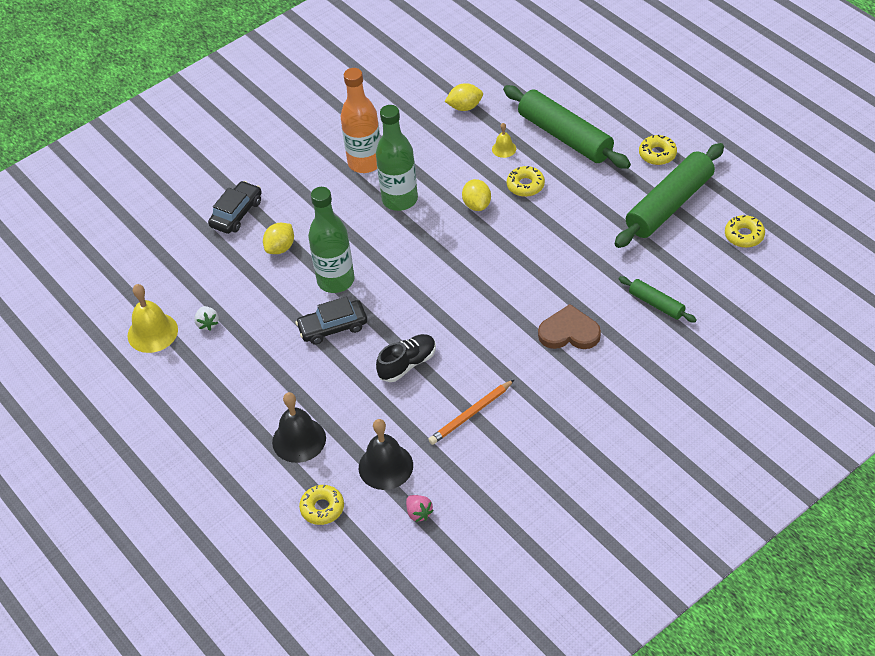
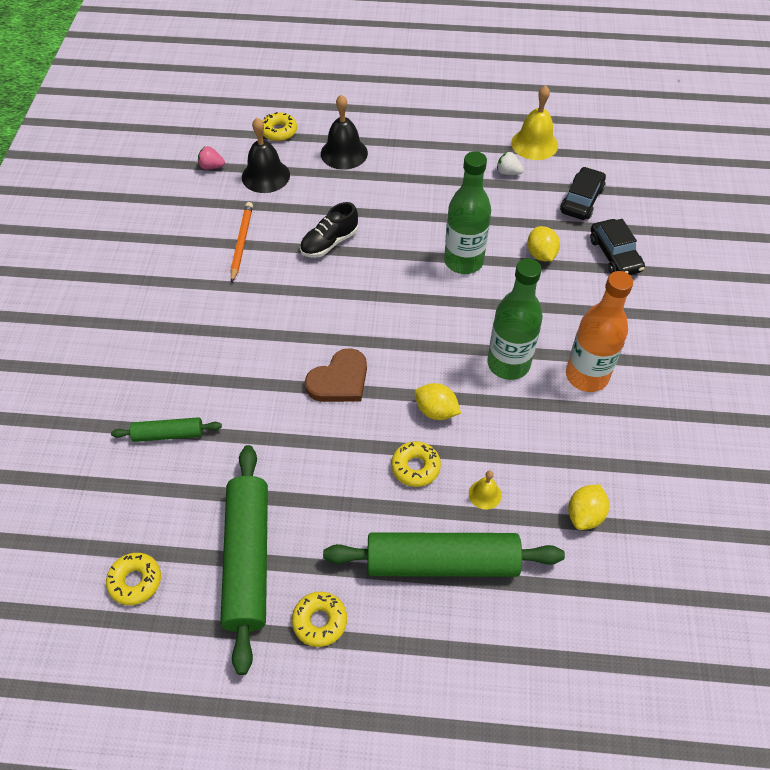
camera: 130 degrees right, 5 degrees up
black car [296,296,367,345] -> black car moved to [560,167,606,220]
black shoe [376,334,436,382] -> black shoe turned 45 degrees clockwise [300,202,358,258]
brown heart [538,304,601,349] -> brown heart moved to [305,348,367,402]

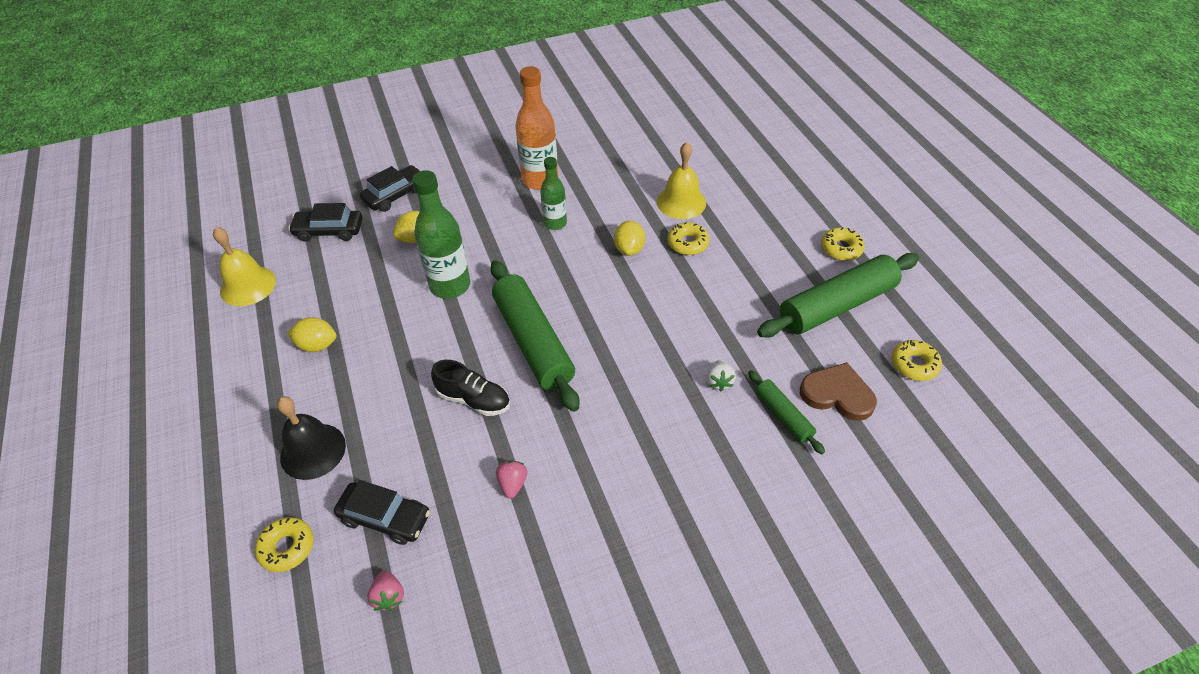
camera: 115 degrees left, 5 degrees down
orange pencil [231,202,253,283] -> pink strawberry [496,461,528,499]
black bell [242,118,290,193] -> black car [334,480,430,545]
brown heart [305,348,367,402] -> brown heart moved to [800,362,877,421]
green rolling pin [323,532,565,577] -> green rolling pin moved to [490,260,579,412]
yellow bell [469,471,502,510] -> yellow bell [657,142,706,219], size x1.92
green bottle [487,258,543,380] -> green bottle [540,157,567,230], size x0.61
white strawberry [497,151,524,175] -> white strawberry moved to [706,360,736,391]
yellow lemon [568,484,609,530] -> yellow lemon moved to [287,317,337,352]

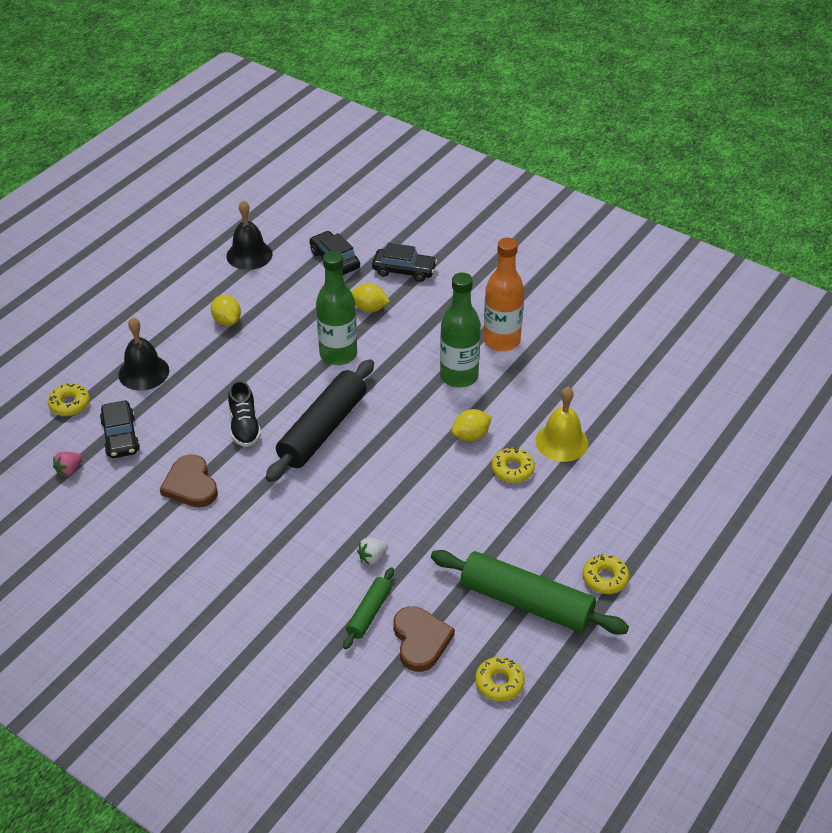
camera: 55 degrees right, 5 degrees down
yellow bell [213,227,276,306] -> black bell [226,200,272,270]
green rolling pin [490,260,579,412] -> black rolling pin [266,359,374,482]
pink strawberry [496,461,528,499] -> brown heart [160,454,218,508]
green bottle [540,157,567,230] -> green bottle [440,273,481,388], size x1.64

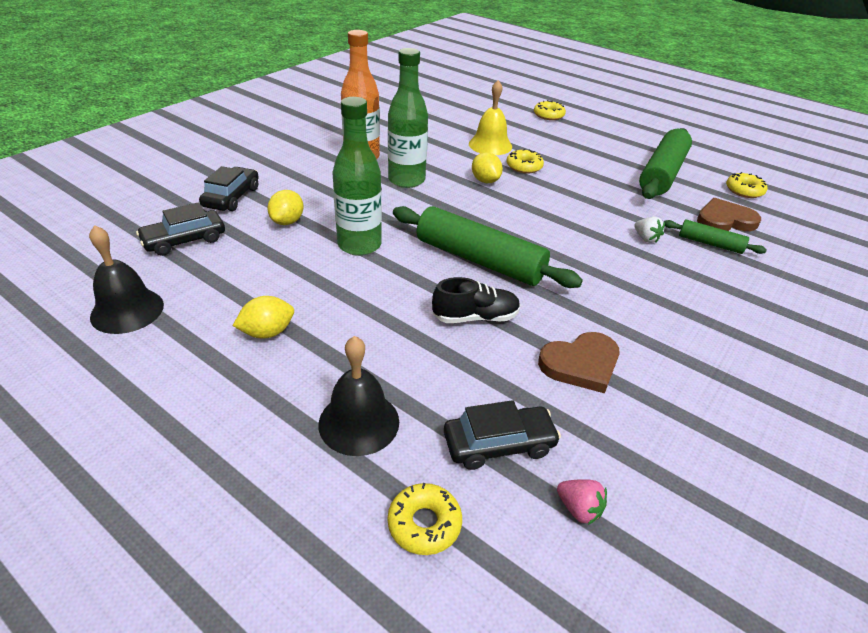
camera: 90 degrees left, 5 degrees down
black rolling pin [266,359,374,482] -> green rolling pin [393,206,583,288]
yellow donut [583,554,629,594] -> yellow donut moved to [534,100,566,120]

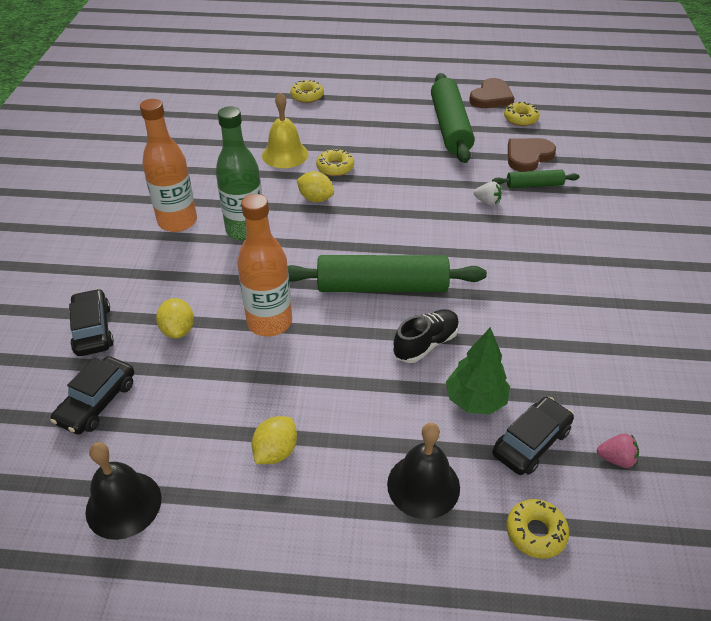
camera: 30 degrees left, 5 degrees up
green bottle [333,97,382,256] -> orange bottle [237,194,292,336]
brown heart [538,332,620,393] -> brown heart moved to [469,78,514,108]
none -> green tree [446,327,510,414]

